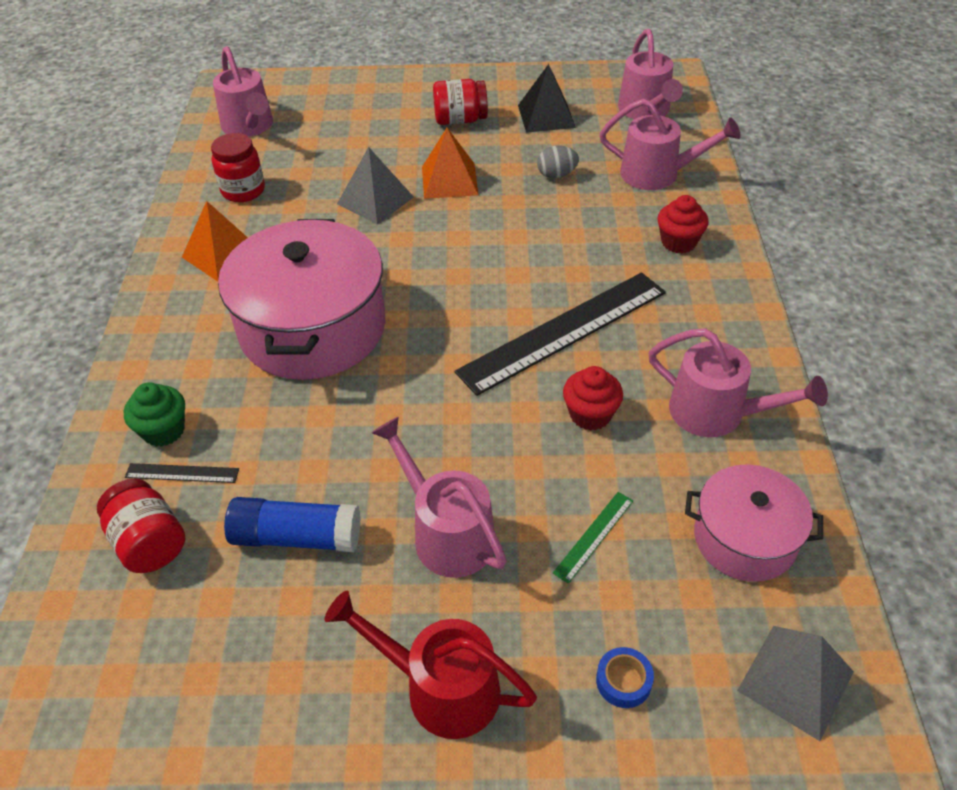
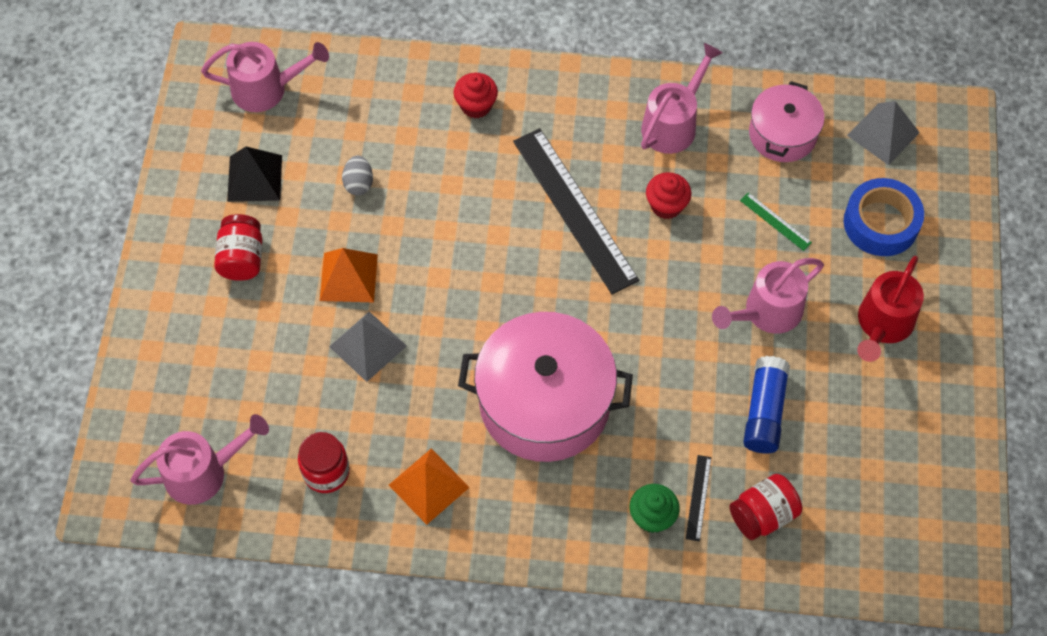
camera: 85 degrees left, 15 degrees up
blue tape [596,647,654,708] -> blue tape [844,178,924,256], size x2.19
pink watering can [600,99,741,190] -> none

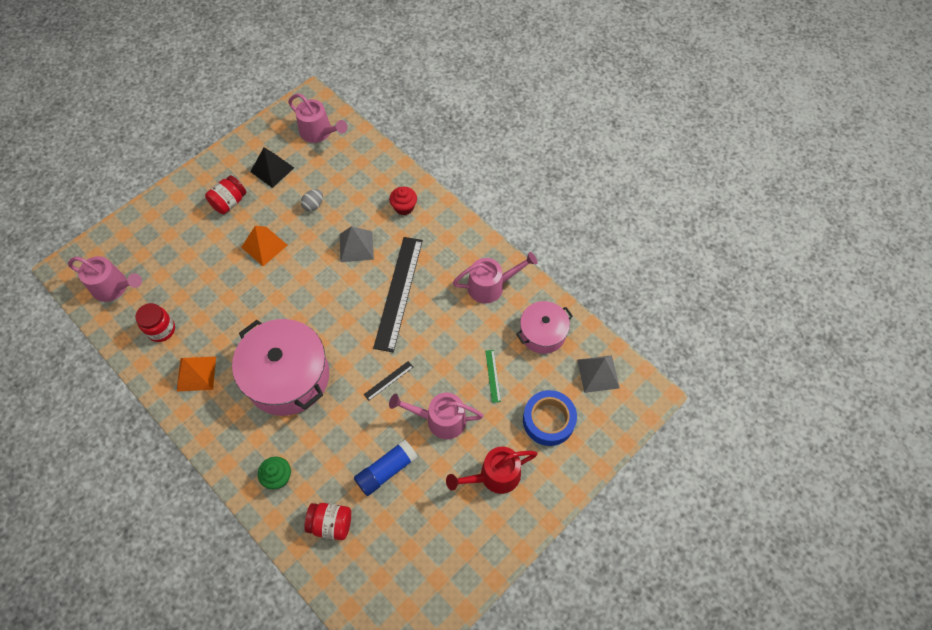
camera: 40 degrees right, 0 degrees up
grey pyramid [329,311,407,382] -> grey pyramid moved to [340,226,374,262]
red cupcake [646,172,691,219] -> none
black ruler [686,455,712,542] -> black ruler moved to [364,361,413,401]

